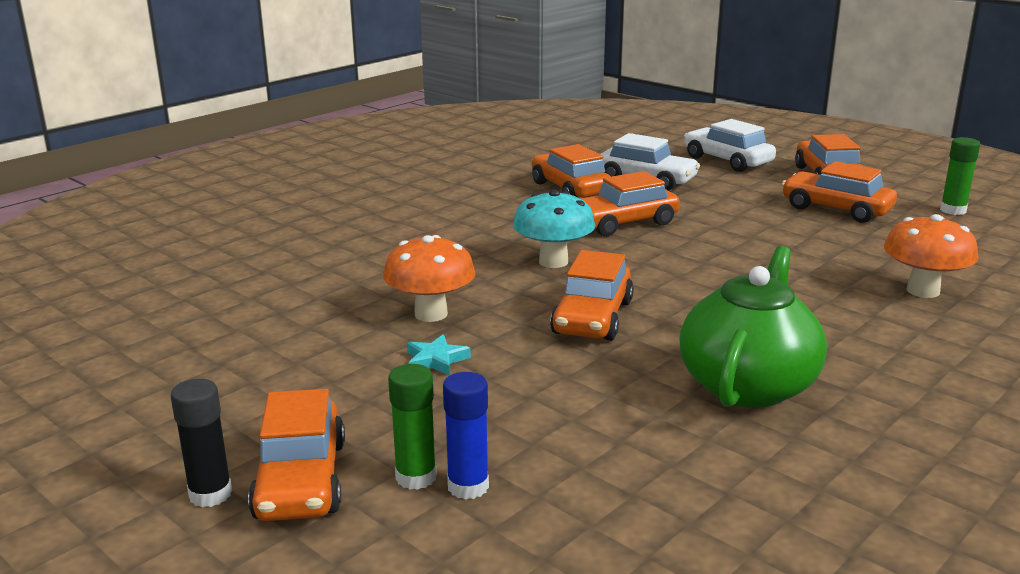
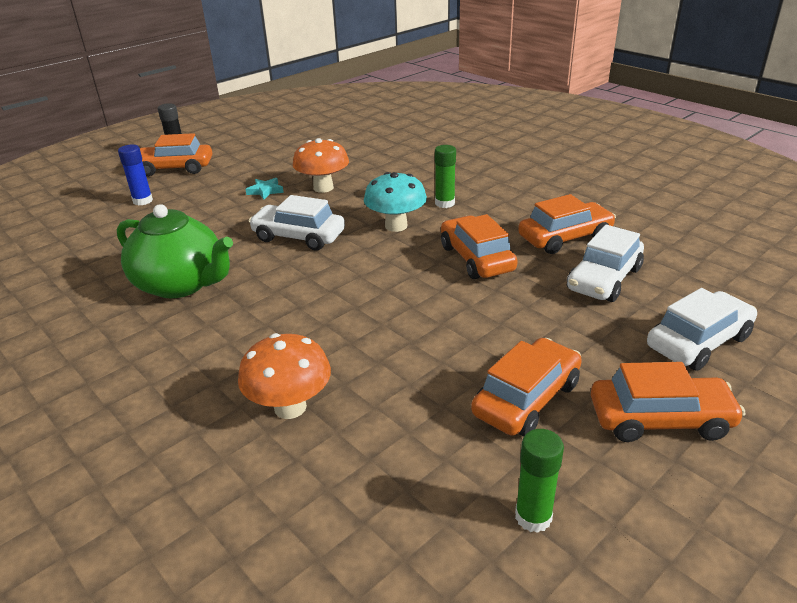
camera: 95 degrees right, 10 degrees up
green glue stick [388,364,437,490] -> green glue stick moved to [435,145,456,208]
orange car [550,250,634,341] -> white car [249,195,345,251]

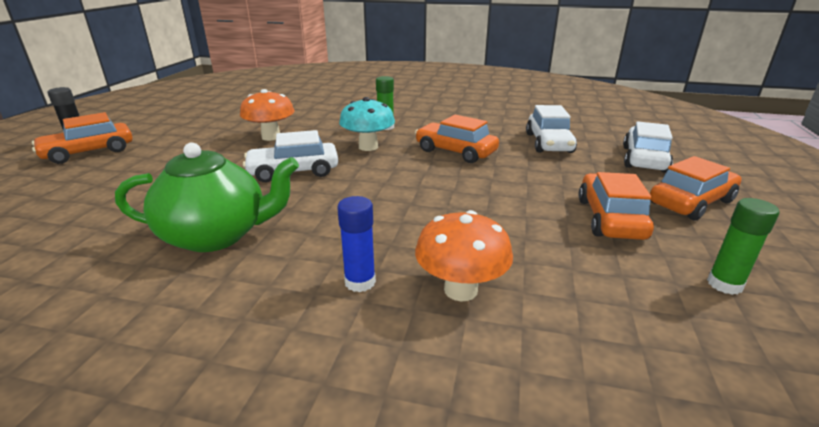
camera: 35 degrees left, 5 degrees down
blue glue stick [118,145,153,206] -> blue glue stick moved to [337,196,376,292]
turquoise star [245,178,284,199] -> none
orange car [518,194,616,254] -> none

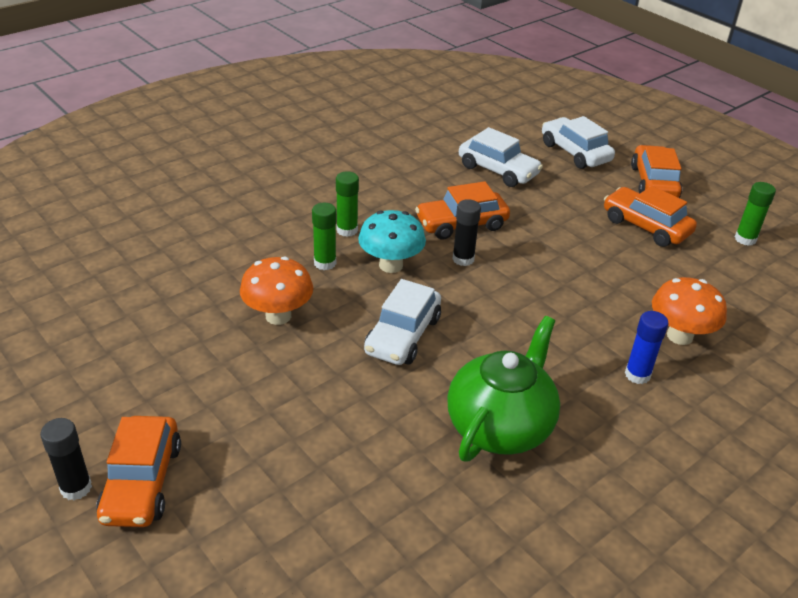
camera: 55 degrees left, 10 degrees up
none -> green glue stick [312,203,336,270]
none -> black glue stick [452,199,481,266]

